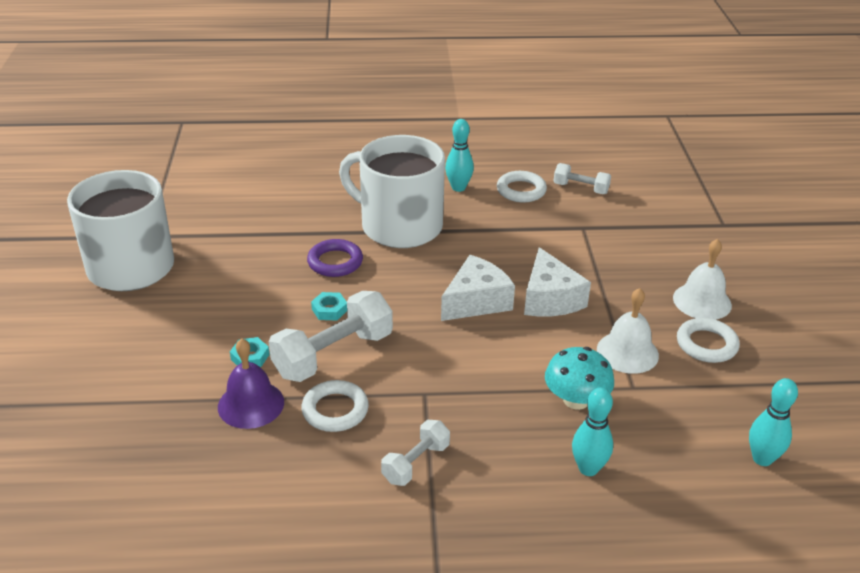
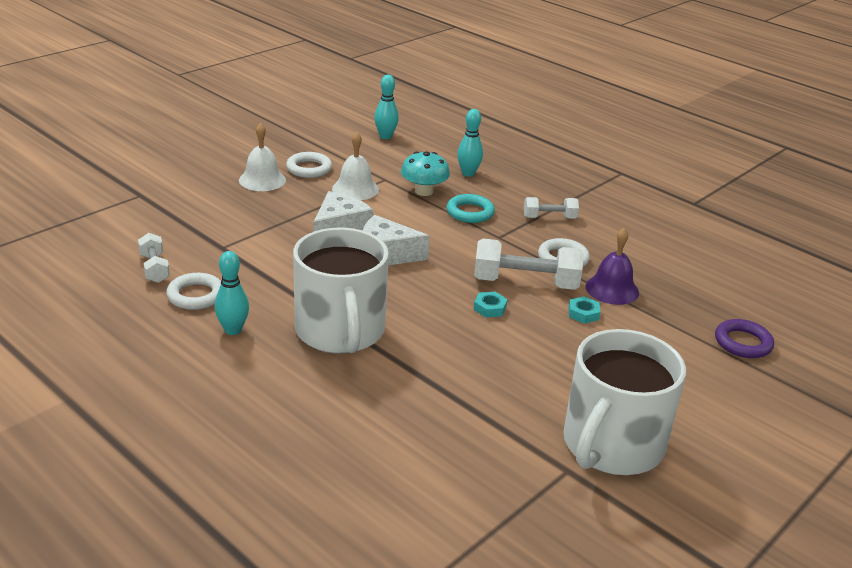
camera: 135 degrees left, 5 degrees down
purple ring [307,239,363,277] -> purple ring moved to [715,319,774,358]
none -> turquoise ring [446,194,495,223]

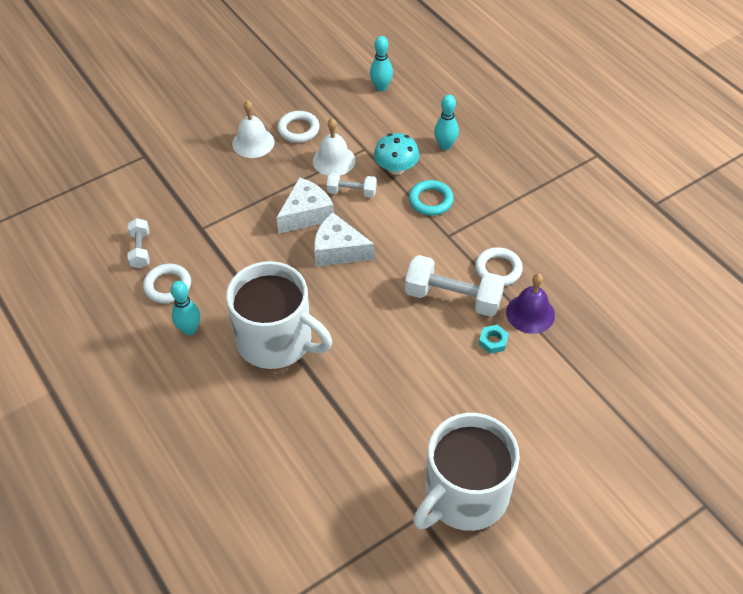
camera: 15 degrees right, 20 degrees up
white mug [293,228,389,354] -> white mug turned 60 degrees counterclockwise [226,261,333,369]
turquoise nut [473,292,508,318] -> none
white dumbbell [524,197,579,219] -> white dumbbell moved to [327,172,377,198]
purple ring [715,319,774,358] -> none

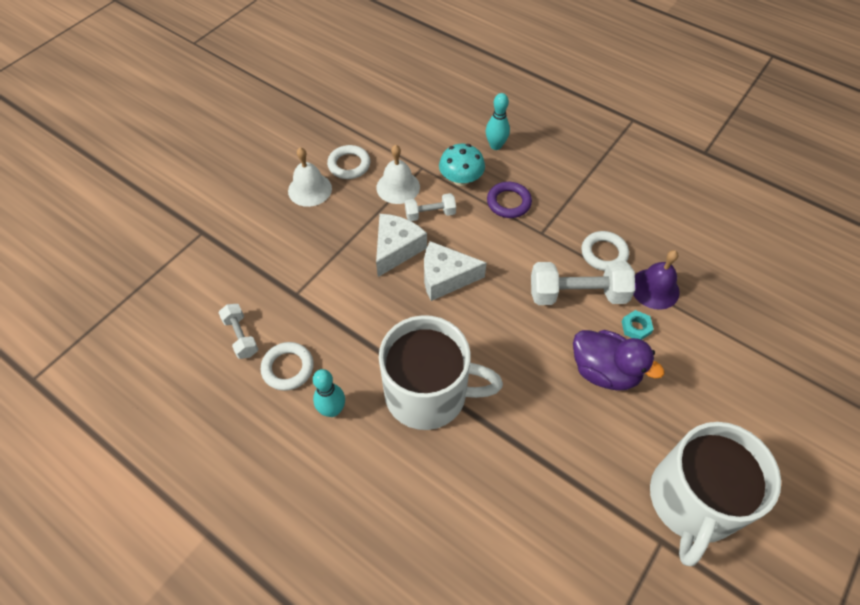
camera: 20 degrees left, 5 degrees up
turquoise bowling pin [370,36,393,91] -> none
turquoise ring [409,180,454,216] -> purple ring [487,182,532,218]
none -> purple duck [573,330,664,391]

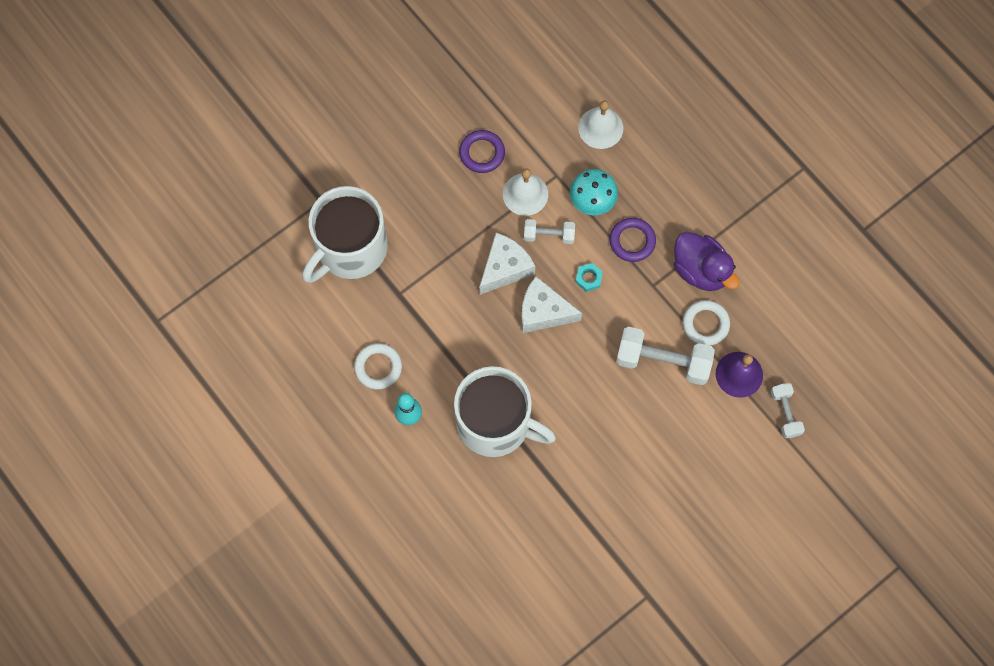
camera: 15 degrees right, 15 degrees up
white dumbbell [218,304,258,359] -> white dumbbell moved to [771,383,805,438]
white bell [288,147,332,207] -> white bell moved to [578,101,623,149]
white ring [327,145,370,179] -> purple ring [459,130,505,173]
turquoise bowling pin [486,93,510,150] -> none
purple duck [573,330,664,391] -> purple duck moved to [674,232,739,291]
turquoise nut [621,310,654,340] -> turquoise nut moved to [575,263,603,292]
white mug [650,422,781,566] -> white mug moved to [302,186,388,283]

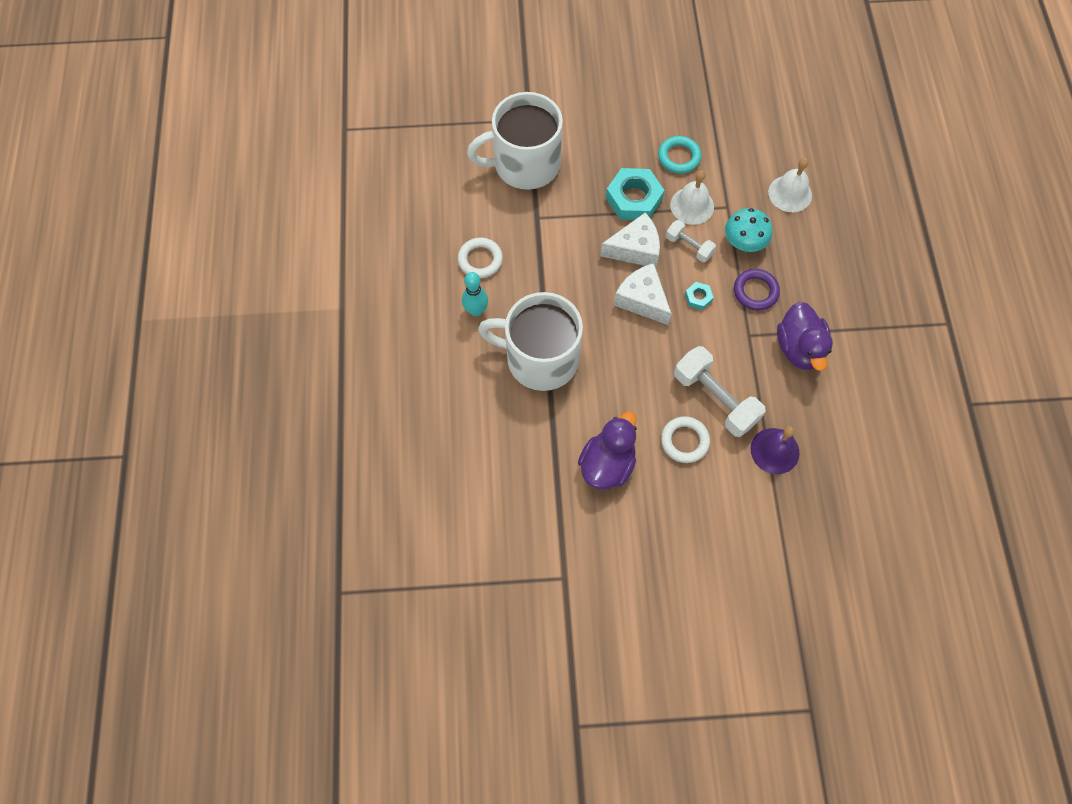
camera: 35 degrees right, 5 degrees down
white mug [454,366,556,457] -> white mug turned 135 degrees clockwise [478,292,583,391]
purple ring [459,130,505,173] -> turquoise ring [658,136,701,174]
white ring [683,300,730,346] -> white ring moved to [661,416,710,463]
white dumbbell [771,383,805,438] -> none
none -> purple duck [578,411,636,490]
none -> turquoise nut [606,168,665,220]

